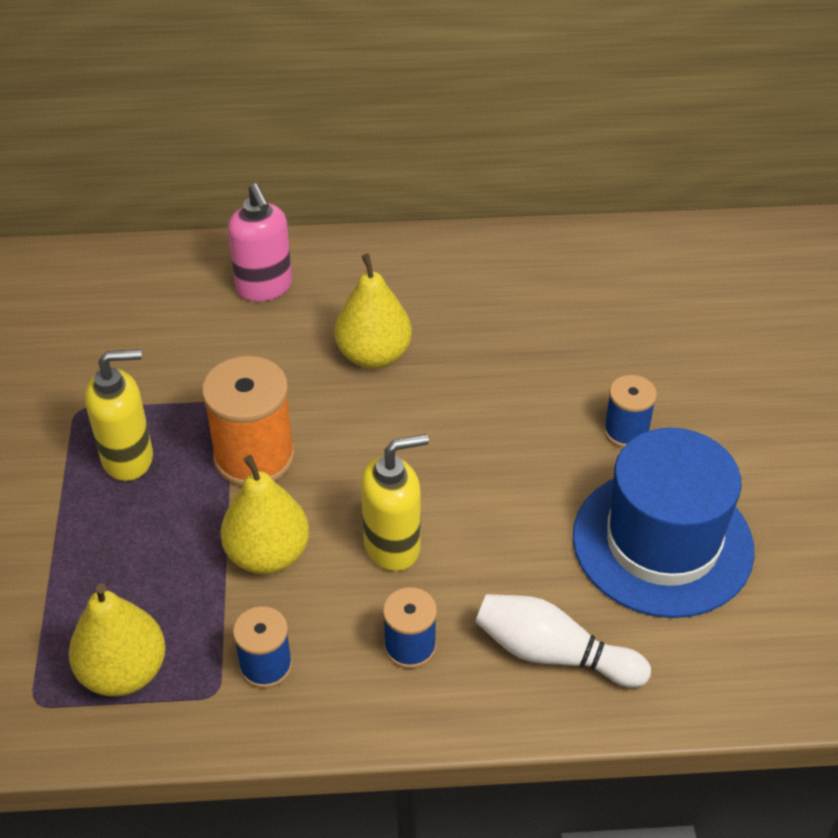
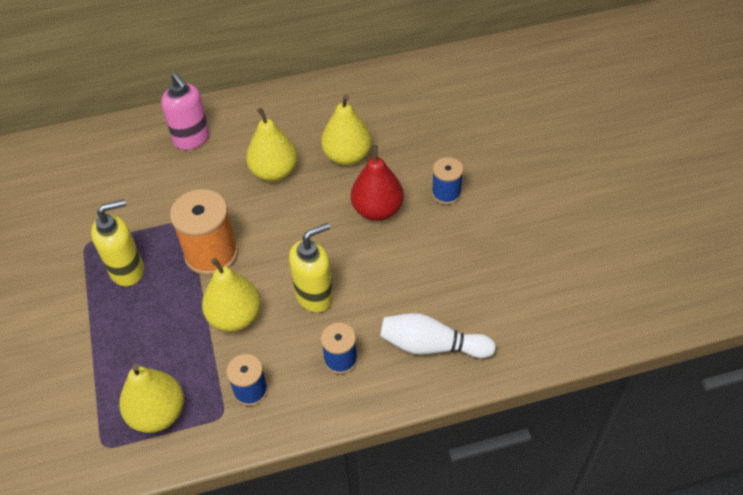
camera: 10 degrees left, 5 degrees up
blue hat [573,428,755,618] -> none
none -> yellow pear [321,95,372,166]
none -> red pear [351,145,404,221]

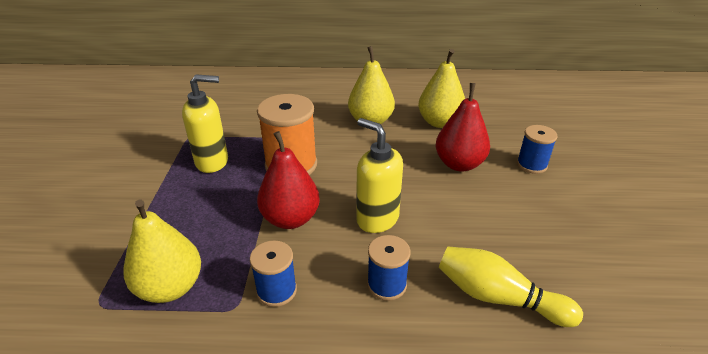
camera: 15 degrees right, 15 degrees down
pink soap dispenser [161,72,210,150] -> none
yellow pear [202,258,261,332] -> red pear [257,131,320,229]
yellow soap dispenser [289,223,333,313] -> yellow soap dispenser turned 120 degrees counterclockwise [356,118,403,233]
white bowling pin [380,313,496,358] -> yellow bowling pin [439,246,583,327]

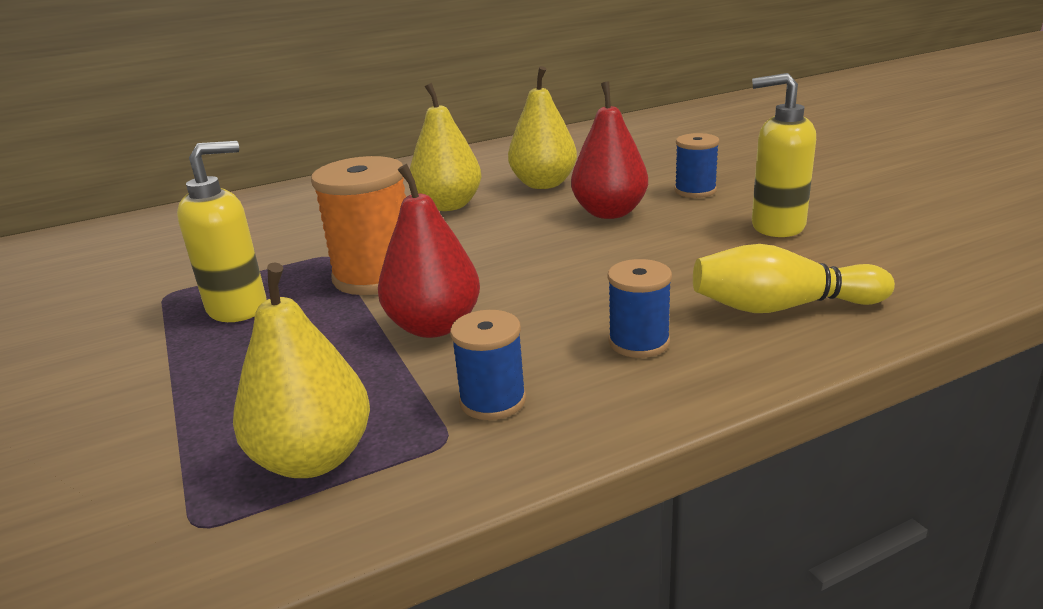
camera: 25 degrees left, 10 degrees down
yellow soap dispenser [356,118,403,233] -> yellow soap dispenser moved to [752,73,816,237]

